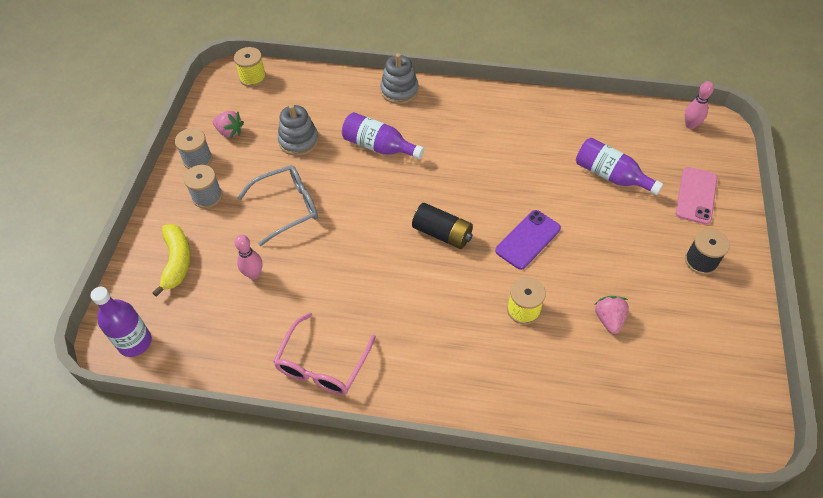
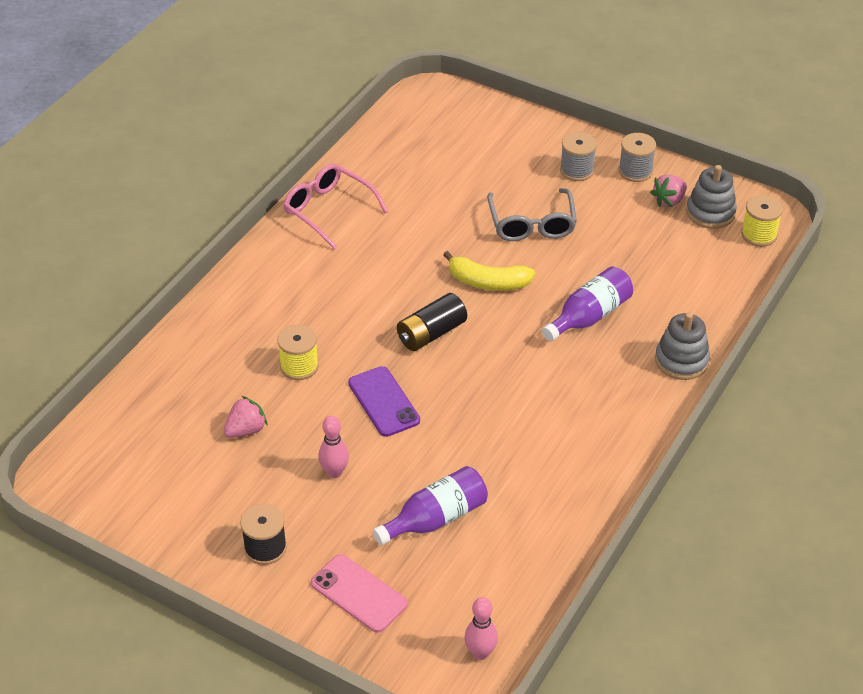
camera: 110 degrees right, 10 degrees down
purple bottle [90,287,152,357] -> none
yellow banana [152,224,191,297] -> yellow banana moved to [443,251,535,291]
pink bowling pin [234,235,262,279] -> pink bowling pin moved to [318,416,349,478]
grey stacking toy [278,104,319,156] -> grey stacking toy moved to [686,165,737,229]
pink strawberry [594,296,629,334] -> pink strawberry turned 60 degrees counterclockwise [224,396,268,438]

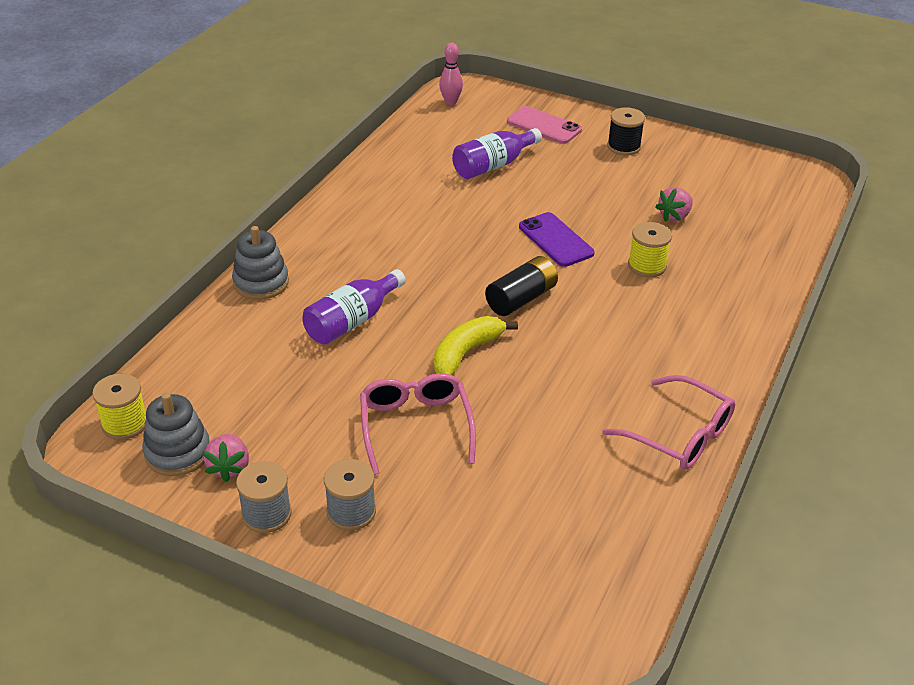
camera: 175 degrees right, 5 degrees down
pink bowling pin [318,416,349,478] -> none
yellow banana [443,251,535,291] -> yellow banana turned 60 degrees counterclockwise [433,316,518,376]
grey glasses [487,188,577,241] -> pink glasses [360,373,476,475]
pink strawberry [650,175,687,207] -> pink strawberry turned 135 degrees clockwise [203,434,249,482]

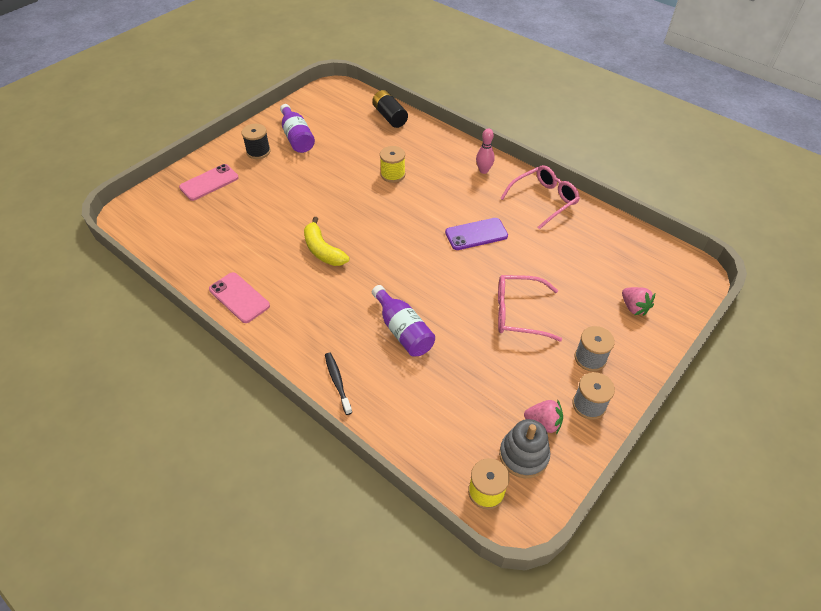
camera: 75 degrees left, 10 degrees up
grey stacking toy [232,226,289,300] -> black toothbrush [325,353,352,415]
yellow banana [433,316,518,376] -> yellow banana moved to [304,217,349,266]
pink bowling pin [439,43,463,105] -> pink bowling pin moved to [476,128,495,174]
purple bottle [452,128,542,179] -> purple bottle moved to [280,104,315,153]
black battery [485,256,558,316] -> black battery moved to [372,90,408,128]
purple phone [519,212,595,267] -> purple phone moved to [445,218,508,250]
pink strawberry [656,187,693,222] -> pink strawberry moved to [622,287,655,316]
none -> pink phone [209,272,270,323]

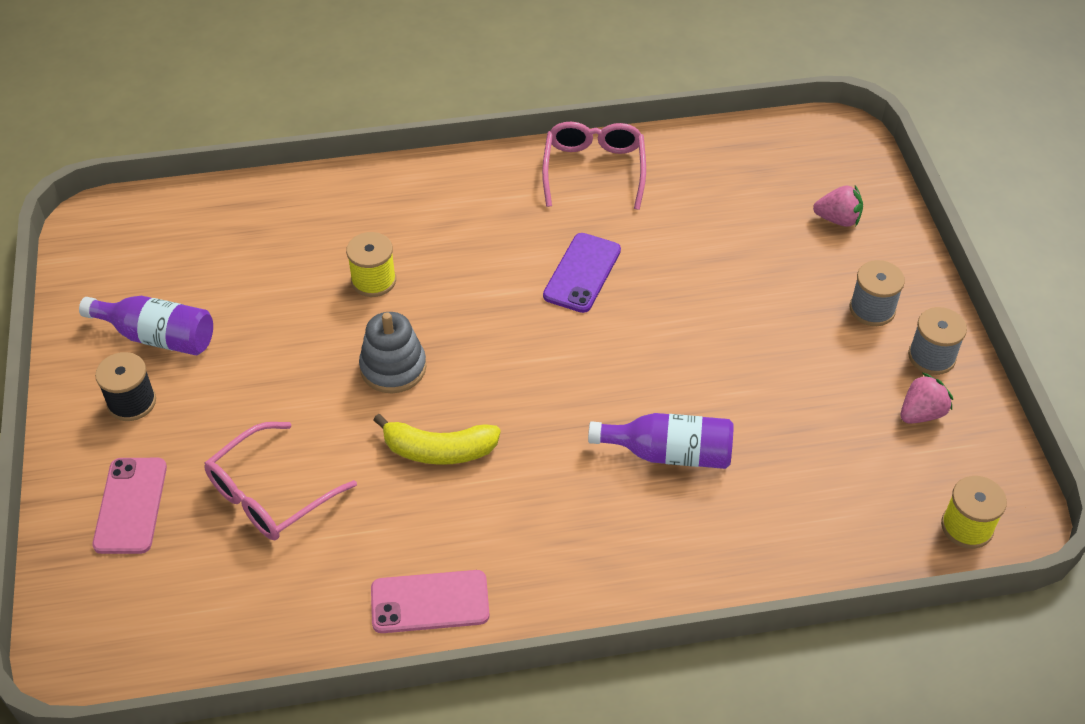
camera: 50 degrees left, 0 degrees up
black toothbrush [325,353,352,415] -> none
black battery [372,90,408,128] -> none
pink bowling pin [476,128,495,174] -> none
pink glasses [498,275,562,341] -> pink glasses moved to [204,422,357,540]
grey stacking toy [499,419,550,478] -> grey stacking toy moved to [359,312,426,393]

